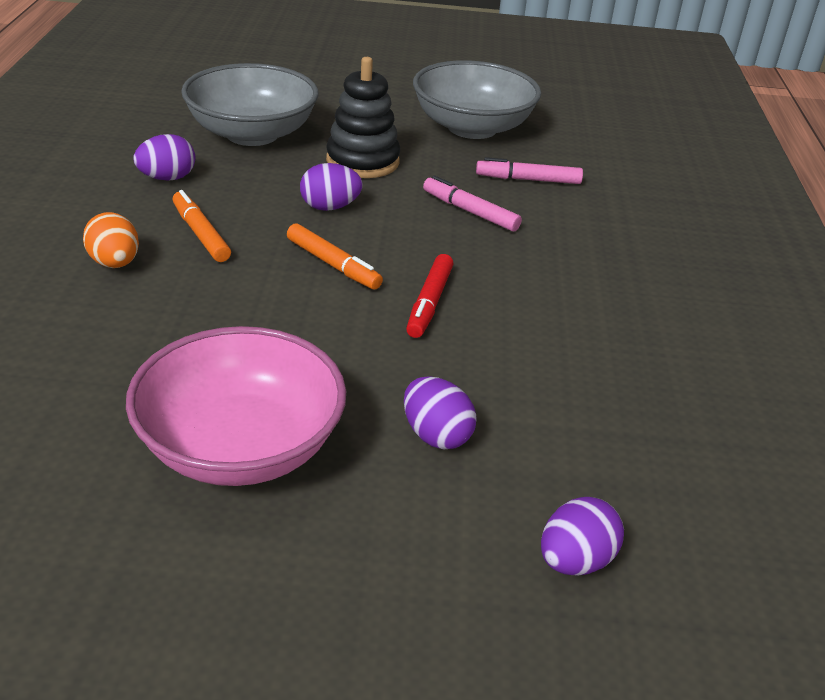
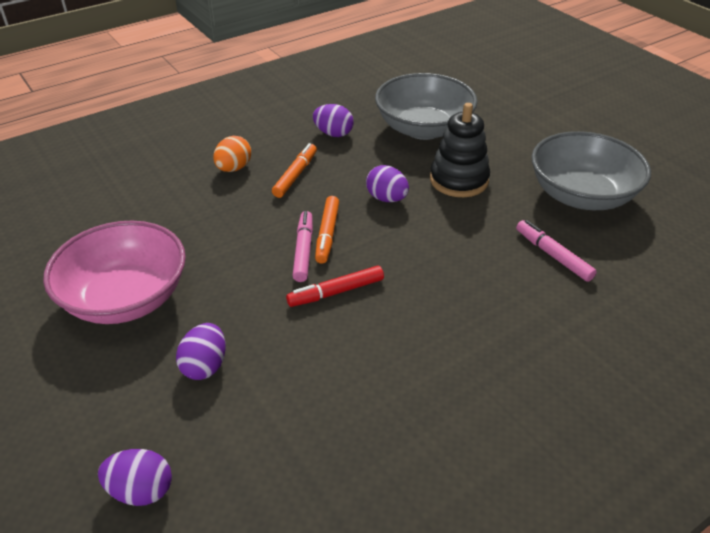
camera: 55 degrees right, 5 degrees up
pink marker [423,176,522,232] -> pink marker moved to [292,211,313,282]

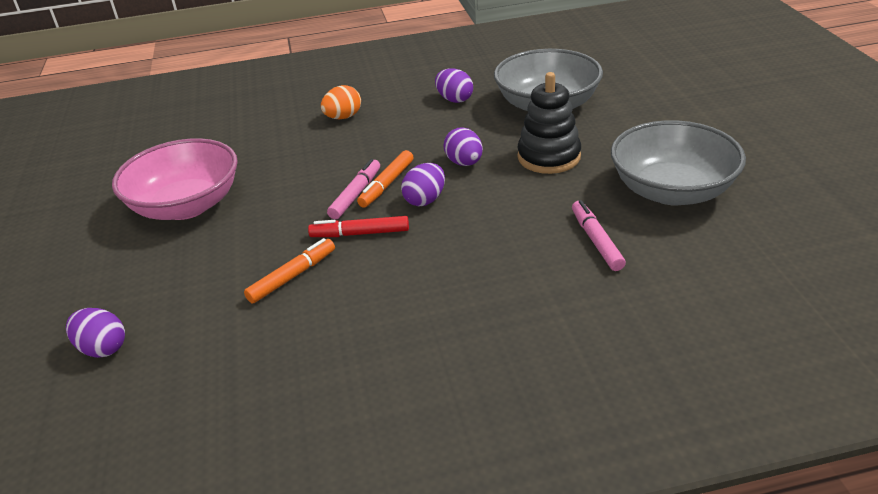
camera: 25 degrees right, 5 degrees down
purple egg [176,323,226,380] -> purple egg moved to [401,163,445,206]
orange marker [272,143,317,198] -> orange marker moved to [244,238,335,303]

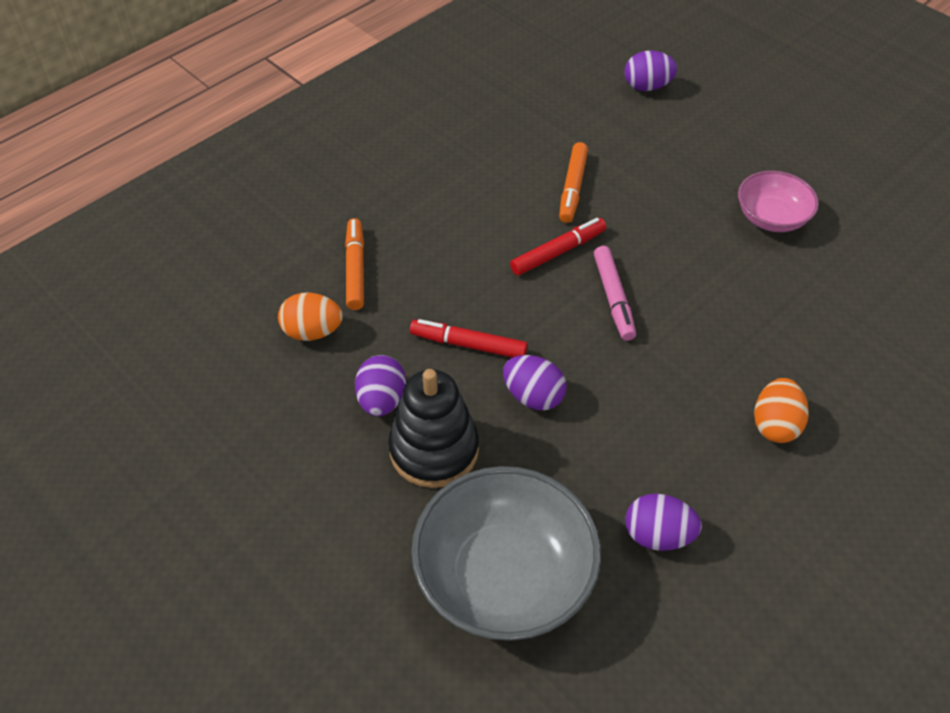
camera: 145 degrees right, 15 degrees up
pink bowl [112,138,238,220] -> pink bowl [738,171,819,232], size x0.56
orange marker [357,150,413,208] -> orange marker moved to [345,218,364,310]
purple egg [401,163,445,206] -> purple egg moved to [355,355,406,416]
pink marker [572,200,626,271] -> orange egg [278,292,343,341]
grey bowl [611,120,746,205] -> none
none -> red marker [410,319,528,358]

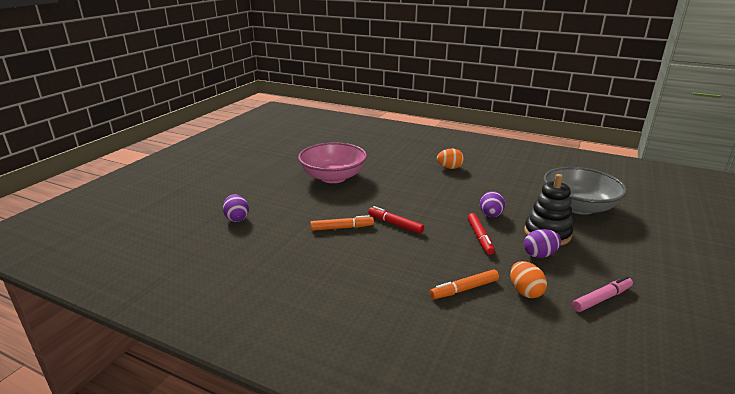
camera: 110 degrees left, 25 degrees down
pink marker [594,246,636,341] -> pink marker moved to [572,276,633,312]
purple egg [625,494,702,551] -> none
pink bowl [738,171,819,232] -> pink bowl [298,143,367,183], size x1.78

